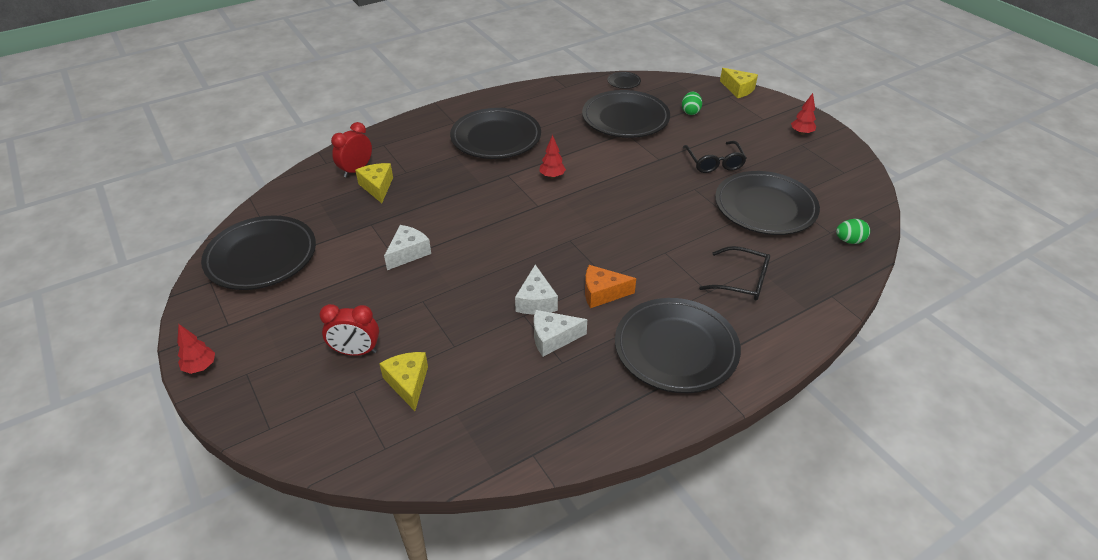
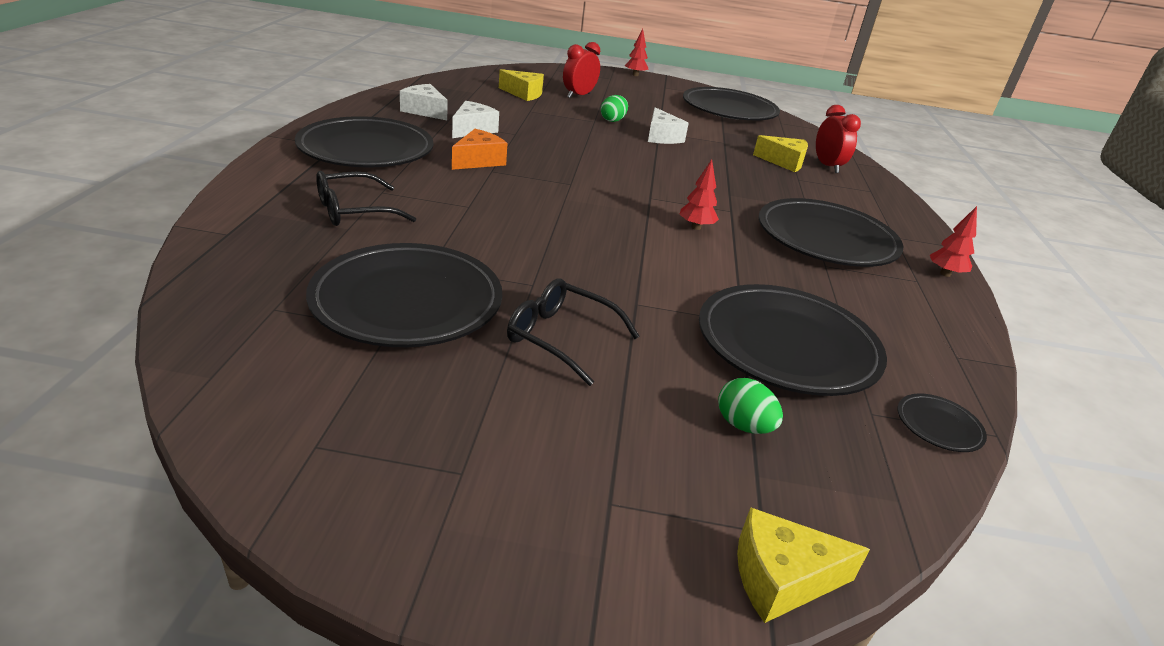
camera: 125 degrees right, 10 degrees down
white cheese [515,265,558,314] -> white cheese moved to [400,84,448,120]
red tree [791,93,816,135] -> red tree moved to [930,206,977,277]
green egg [836,219,870,244] -> green egg moved to [601,95,628,122]

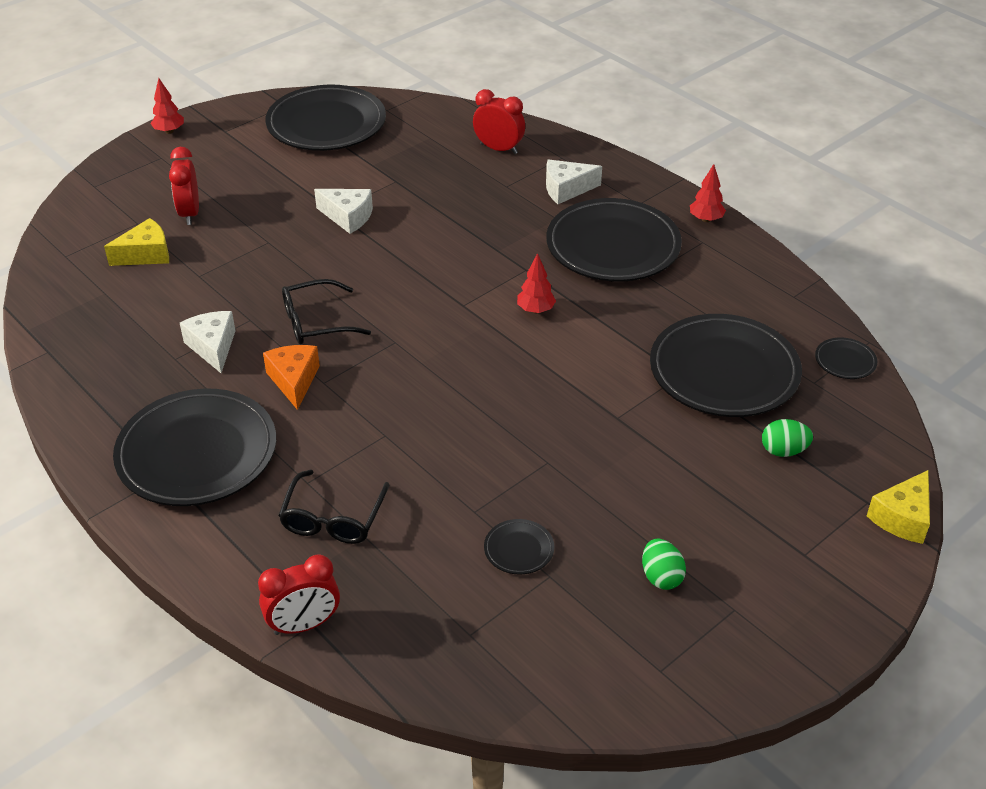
camera: 45 degrees left, 10 degrees up
black plate [306,243,502,347] -> black plate [484,519,554,575], size x0.41
white cheese [400,84,448,120] -> white cheese moved to [546,160,602,204]
black glasses [507,279,640,386] -> black glasses moved to [282,279,371,344]
green egg [601,95,628,122] -> green egg moved to [642,538,686,590]
yellow cheese [753,135,808,172] -> none
none -> red clock [258,554,340,635]

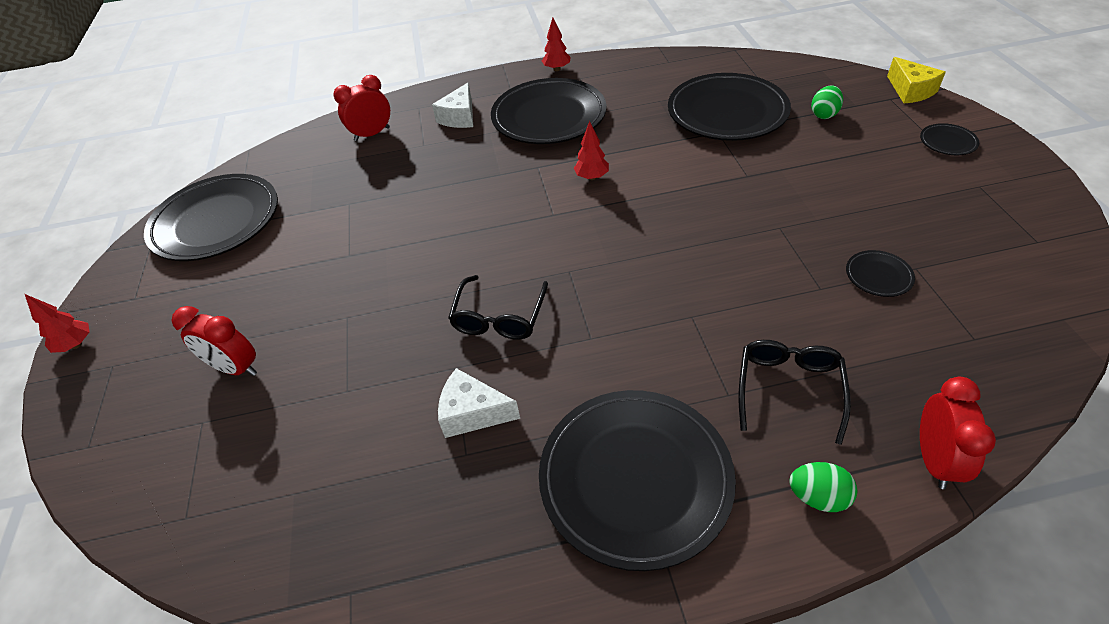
camera: 55 degrees left, 5 degrees up
yellow cheese [104,218,169,266] -> none
orange cheese [263,345,320,410] -> none
black glasses [278,470,389,544] -> black glasses turned 120 degrees counterclockwise [739,340,851,445]
white cheese [314,189,373,234] -> none
green egg [642,538,686,590] -> green egg moved to [789,462,857,512]
black plate [815,337,877,379] -> black plate moved to [920,123,979,155]

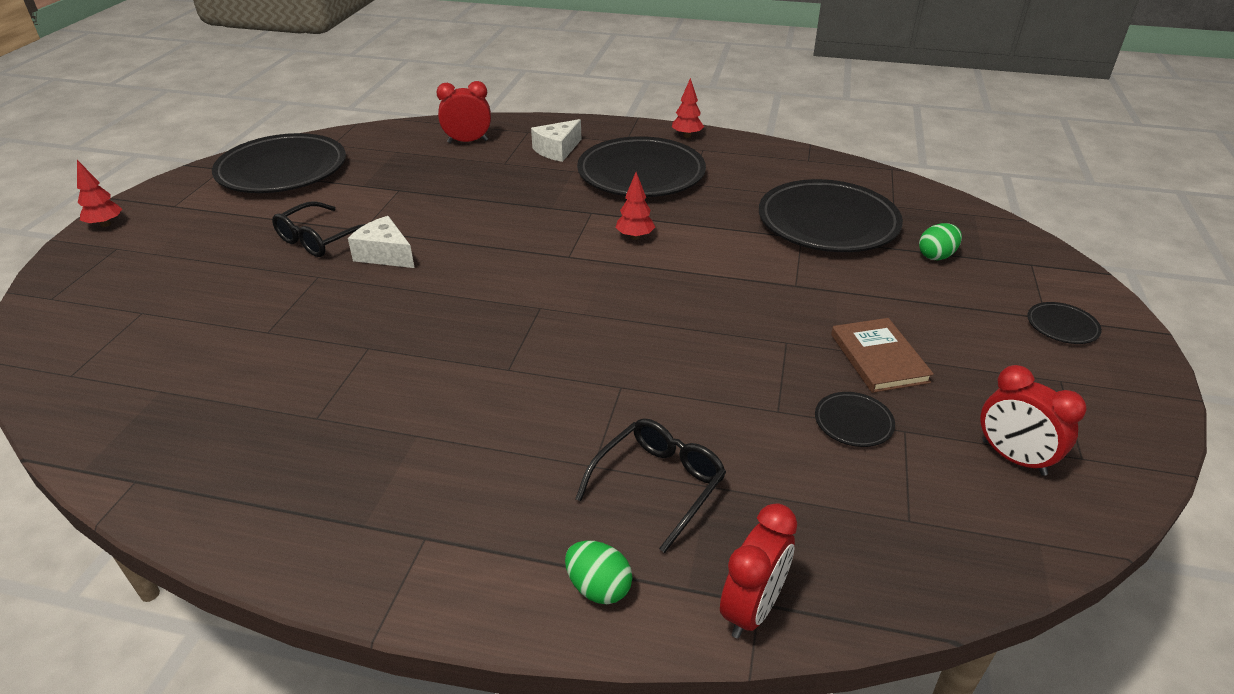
camera: 20 degrees right, 10 degrees down
red clock [171,306,257,376] -> red clock moved to [981,365,1087,476]
white cheese [438,368,520,438] -> white cheese moved to [348,216,414,268]
black glasses [448,275,548,340] -> black glasses moved to [272,201,366,257]
black plate [539,390,736,571] -> none
yellow cheese [887,57,946,103] -> none
none -> brown book [831,318,934,393]

